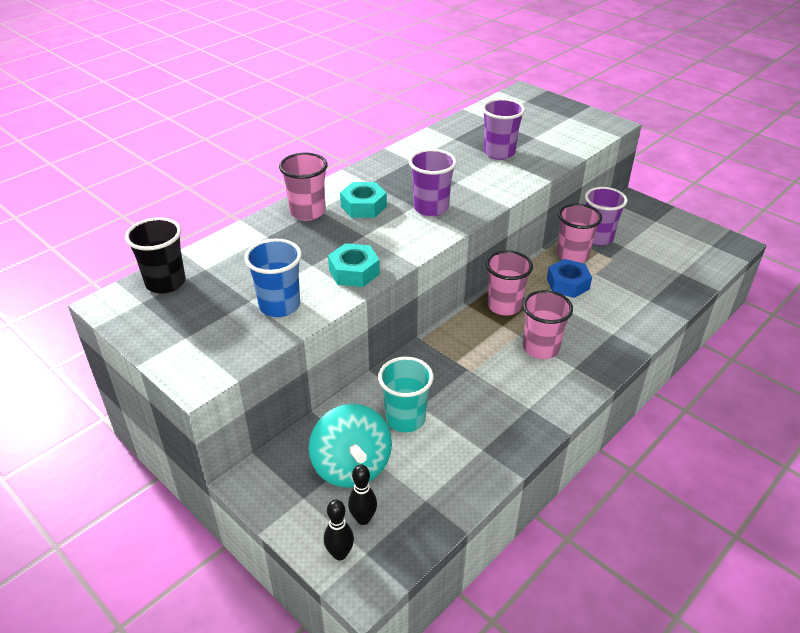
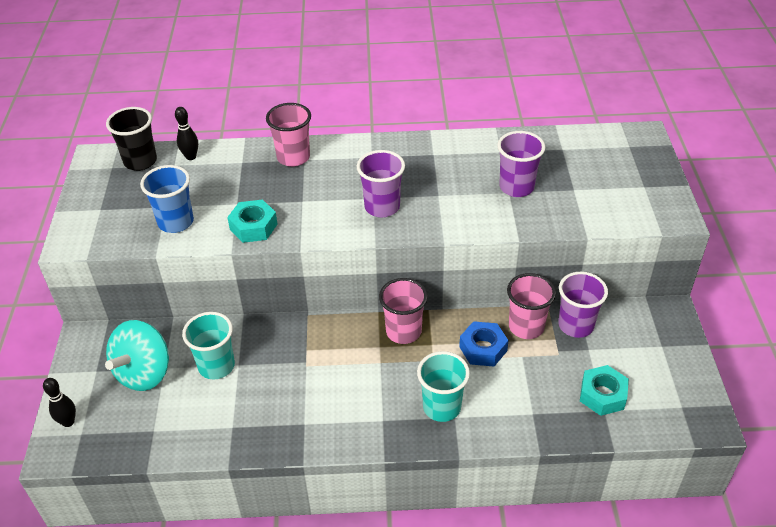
camera: 45 degrees right, 5 degrees up
turquoise nut [340,182,387,218] -> turquoise nut moved to [580,365,629,416]
black bowling pin [348,464,377,525] -> black bowling pin moved to [175,107,198,160]
pink cup [523,290,573,359] -> none
none -> turquoise cup [417,351,470,422]

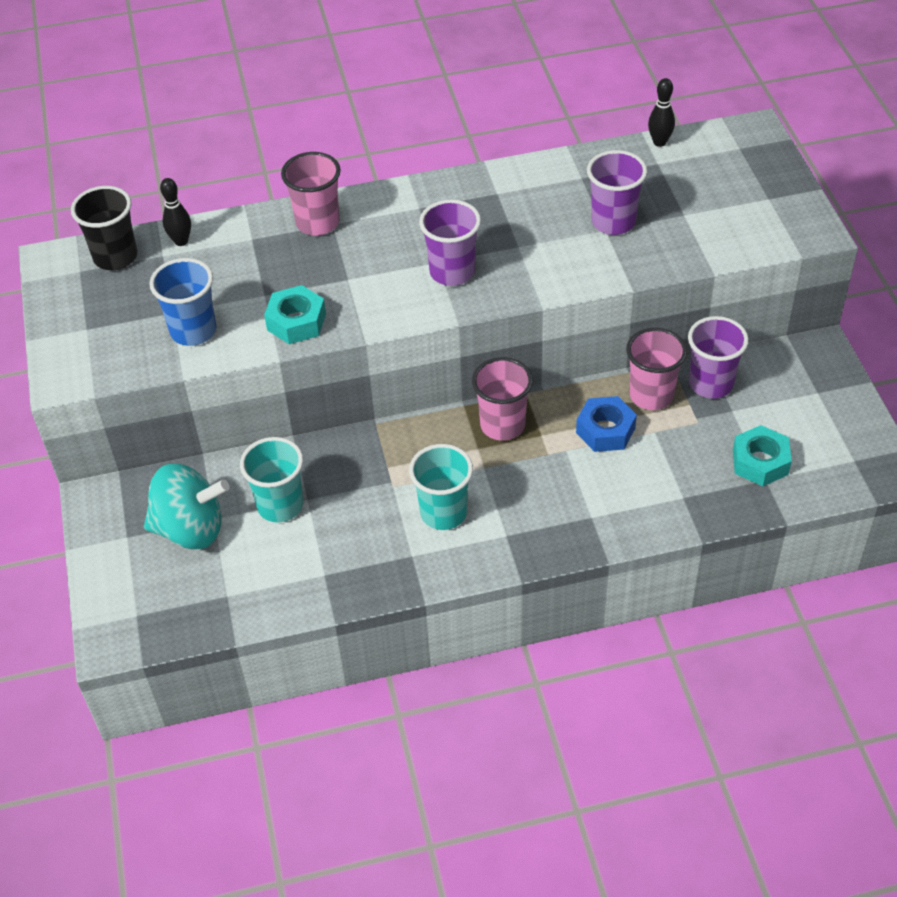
camera: 10 degrees left, 5 degrees up
black bowling pin [43,378,76,427] -> black bowling pin moved to [648,78,675,147]
turquoise spinning top [105,320,169,391] -> turquoise spinning top turned 105 degrees counterclockwise [144,464,230,549]
turquoise cup [417,351,470,422] -> turquoise cup moved to [409,444,473,530]

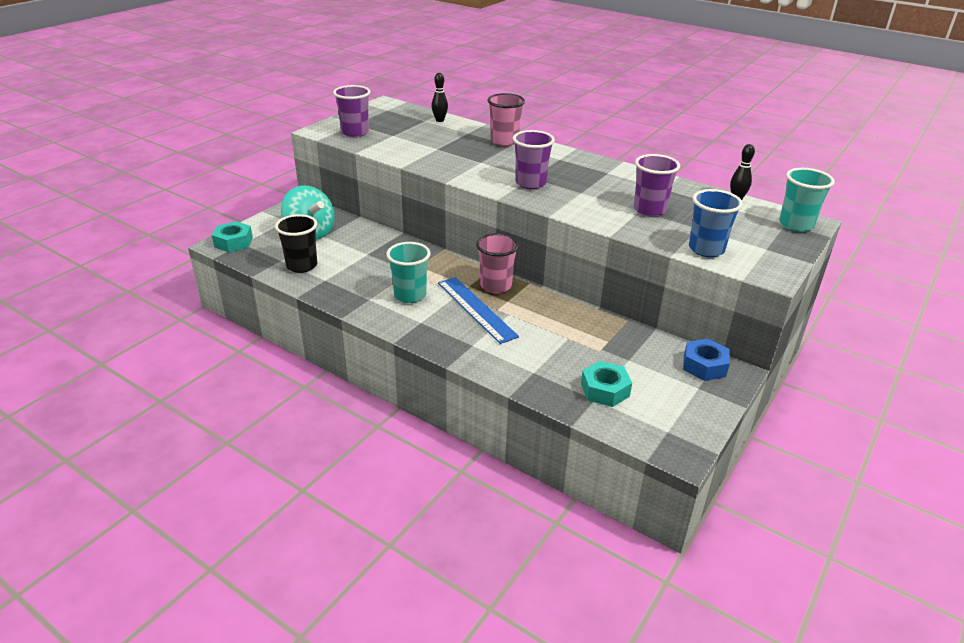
camera: 45 degrees right, 15 degrees down
black cup [71,186,137,270] -> black cup moved to [275,214,317,273]
blue cup [149,258,217,346] -> blue cup moved to [689,189,743,257]
turquoise cup [240,437,303,522] -> turquoise cup moved to [779,168,835,232]
turquoise nut [264,285,326,344] -> turquoise nut moved to [212,221,253,252]
blue nut [576,396,637,452] -> blue nut moved to [683,339,730,381]
pink cup [626,328,687,410] -> none
purple cup [688,316,749,399] -> purple cup moved to [333,85,371,137]
none -> blue ruler [438,277,519,344]

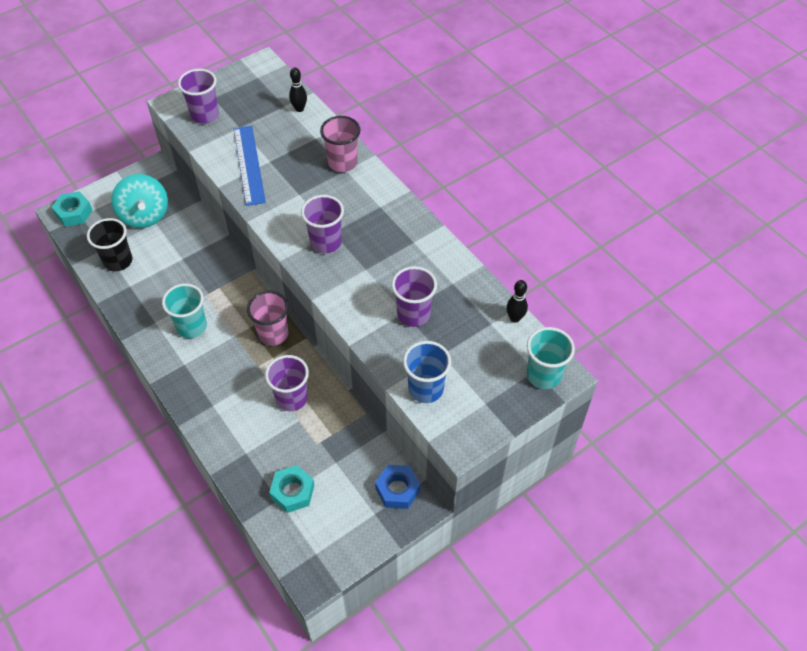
camera: 20 degrees right, 20 degrees up
blue ruler [438,277,519,344] -> blue ruler moved to [234,126,266,206]
none -> purple cup [265,355,309,411]

